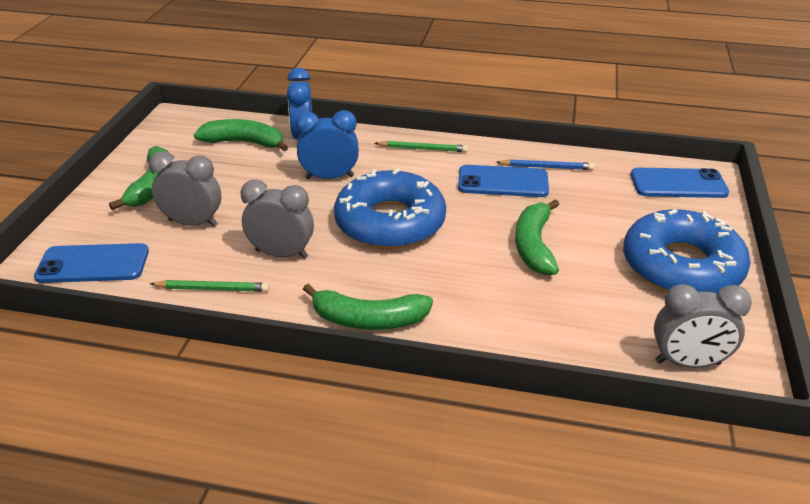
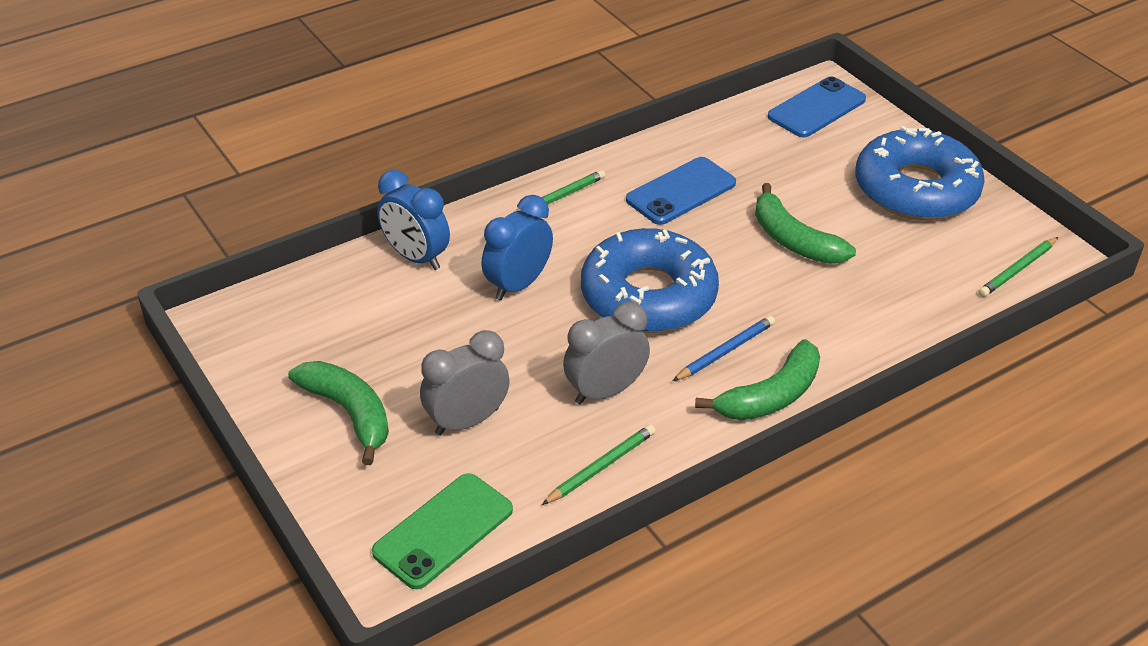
camera: 45 degrees left, 5 degrees up
blue phone [34,243,149,283] -> green phone [372,473,513,589]
green banana [194,119,288,151] -> none
blue pencil [496,159,594,170] -> blue pencil moved to [673,316,775,381]
grey clock [654,284,752,368] -> green pencil [979,237,1058,297]

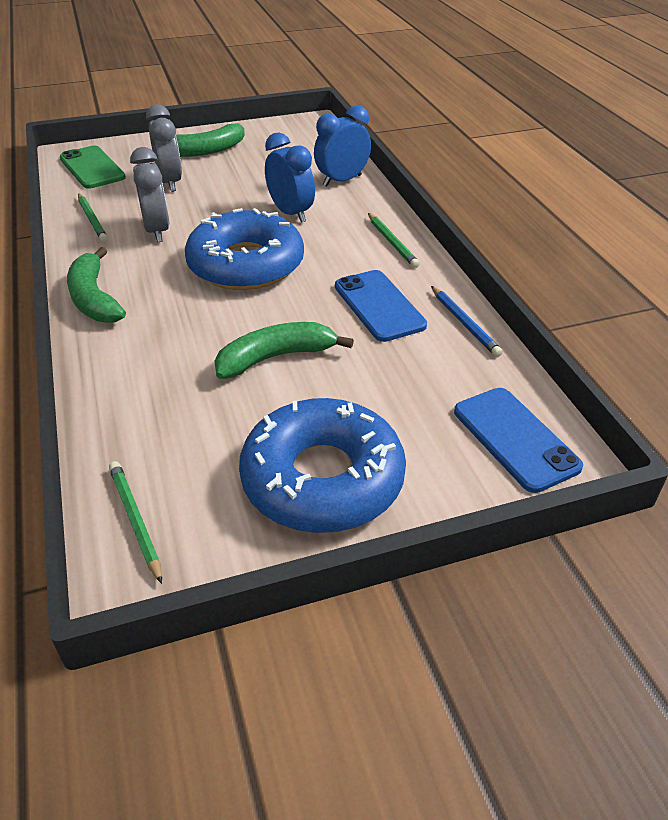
camera: 105 degrees right, 0 degrees up
blue pencil [673,316,775,381] -> blue pencil moved to [431,286,503,357]

